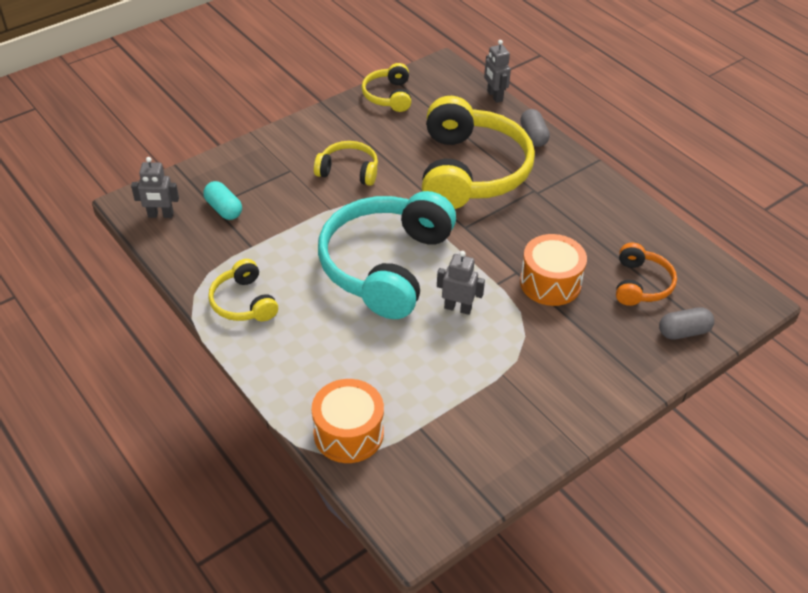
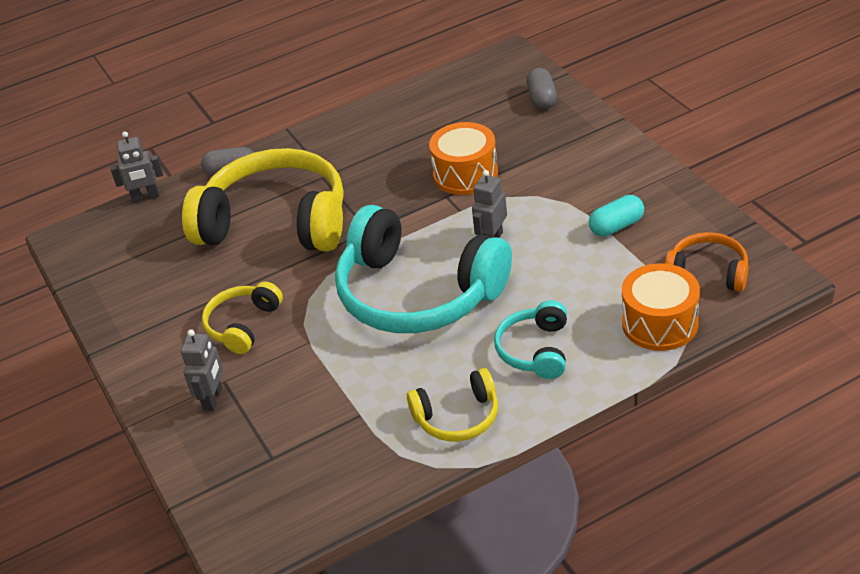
camera: 75 degrees left, 5 degrees down
grey robot [131,157,179,218] -> grey robot moved to [181,329,223,411]
turquoise capsule [203,181,242,220] -> turquoise capsule moved to [589,195,644,237]
yellow headphones [361,63,411,112] -> none
orange headphones [616,243,677,306] -> orange headphones moved to [665,232,748,292]
none -> turquoise headphones [494,300,567,379]

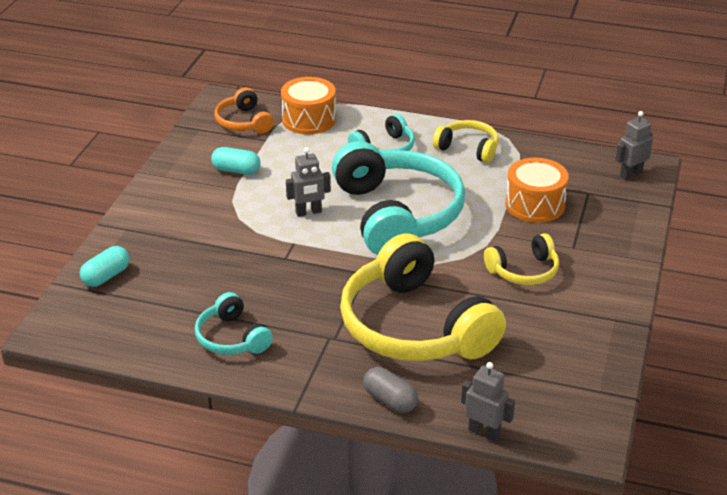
camera: 140 degrees left, 5 degrees down
grey robot [181,329,223,411] -> grey robot moved to [616,111,653,180]
orange drum [429,122,498,195] -> orange drum moved to [505,158,569,223]
grey capsule [526,68,557,109] -> turquoise capsule [80,246,129,287]
none -> turquoise headphones [195,292,273,355]

